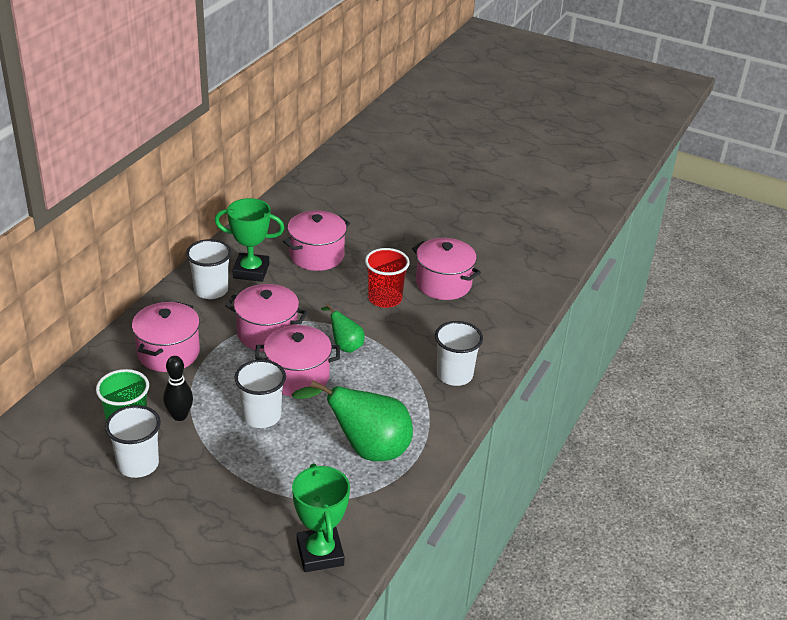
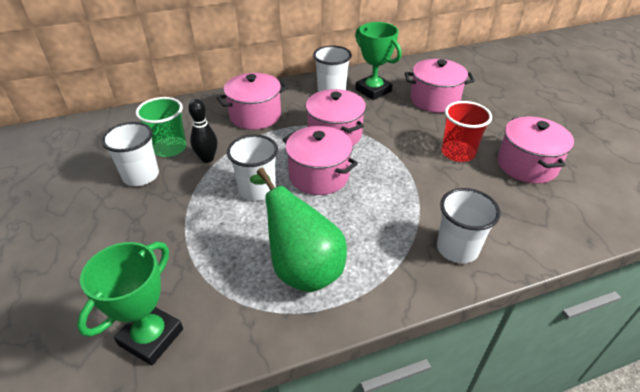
camera: 45 degrees right, 5 degrees up
green pear [321,304,365,353] -> none

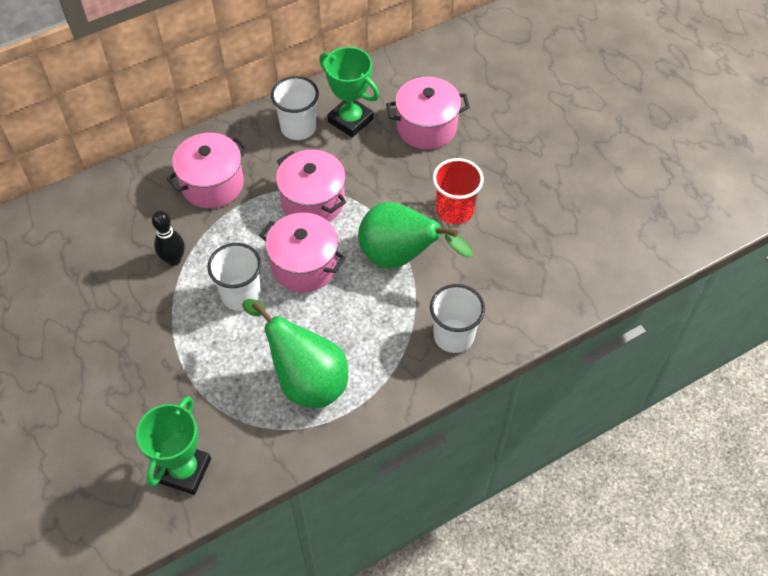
camera: 10 degrees left, 15 degrees up
white cup [101,122,159,186] -> none
green cup [136,97,187,157] -> none
pink pot [498,117,574,184] -> none
none -> green pear [358,202,473,269]

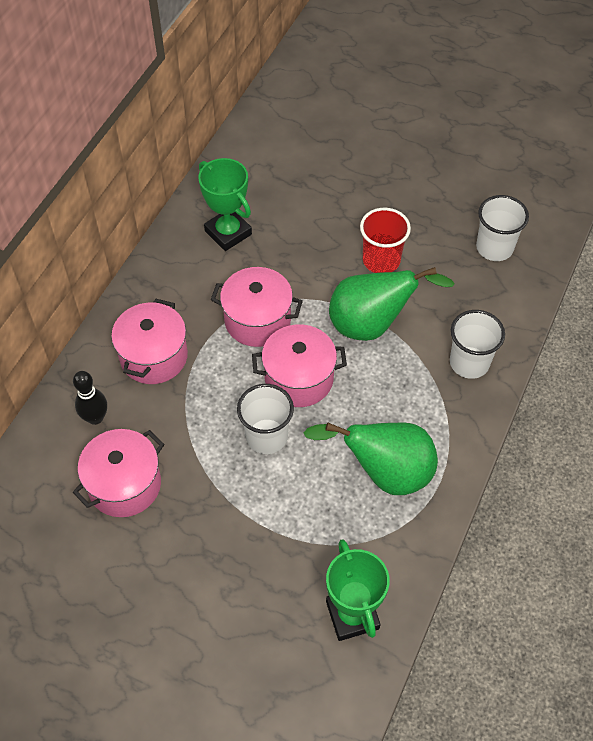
camera: 35 degrees left, 0 degrees up
black bowling pin [152,211,185,266] -> black bowling pin moved to [73,371,107,425]
white cup [271,76,319,140] -> white cup moved to [476,195,529,261]
green trophy [319,47,379,138] -> green trophy turned 45 degrees clockwise [198,158,252,251]
pink pot [386,77,470,150] -> pink pot moved to [73,429,164,517]

